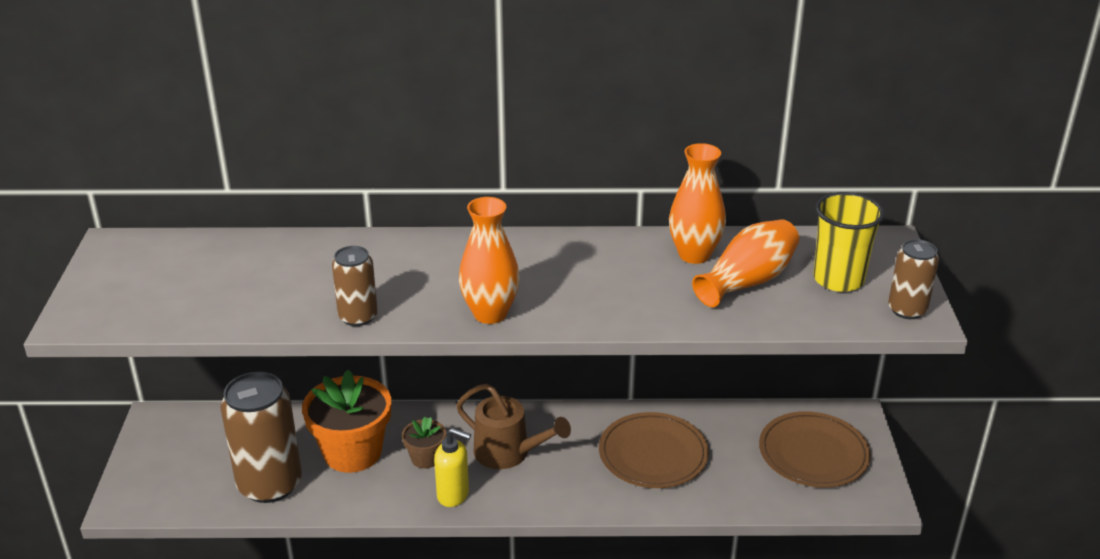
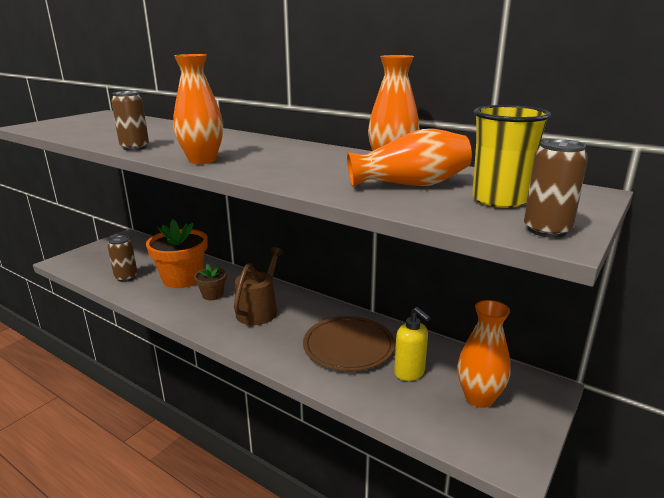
camera: 35 degrees right, 10 degrees down
brown can [220,372,302,503] -> brown can [108,235,138,282], size x0.53
yellow soap dispenser [434,428,471,507] -> yellow soap dispenser moved to [394,307,431,381]
brown watering can [456,384,571,469] -> brown watering can turned 135 degrees counterclockwise [234,247,284,325]
brown plate [759,411,871,488] -> orange vase [457,300,511,408]

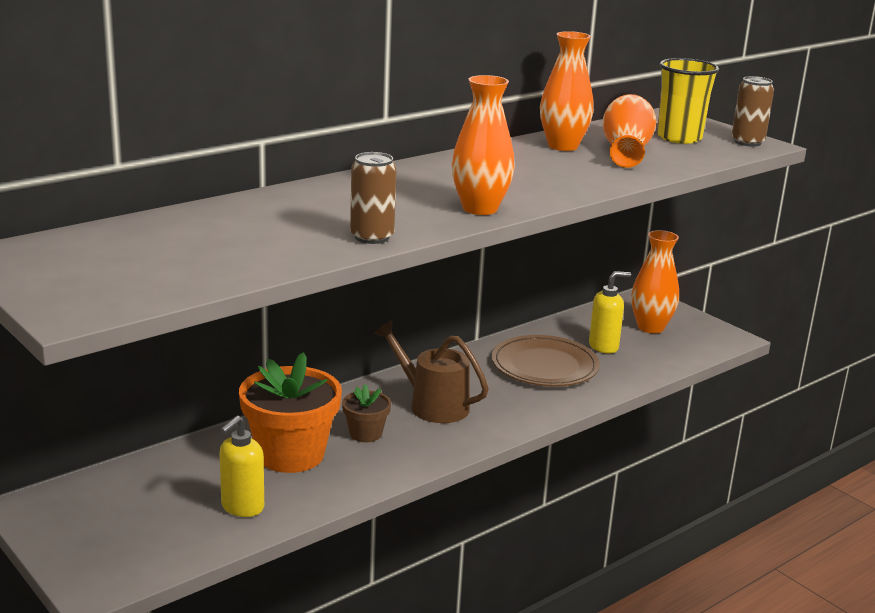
camera: 75 degrees left, 0 degrees up
brown can [108,235,138,282] -> yellow soap dispenser [219,415,264,517]

